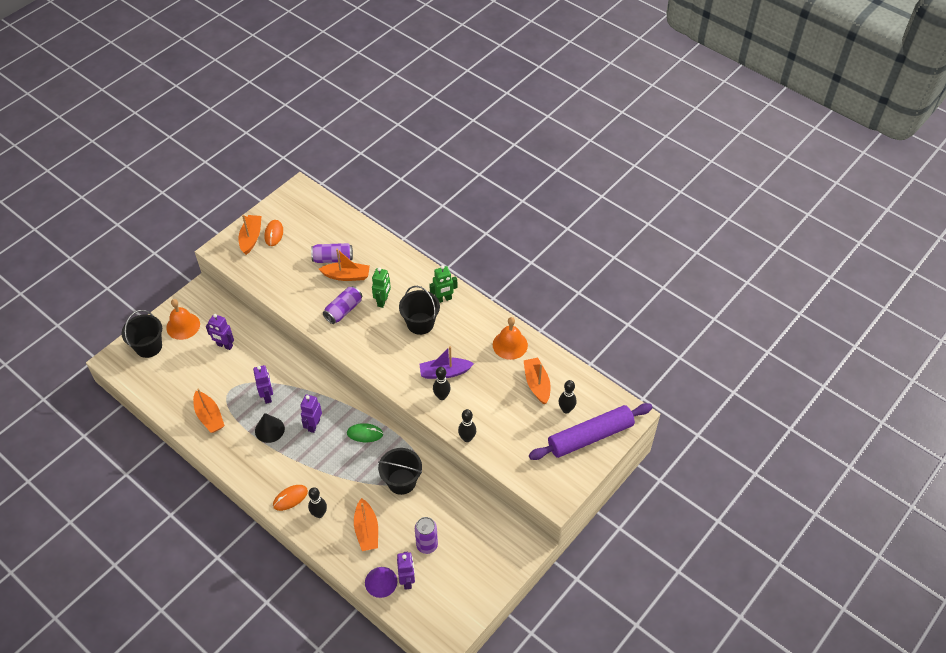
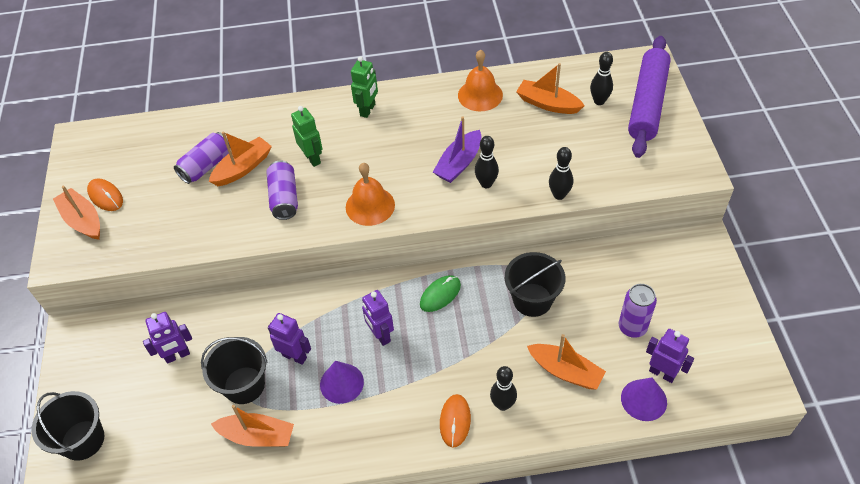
camera: 45 degrees left, 0 degrees up
orange bell [166,299,200,340] -> orange bell moved to [346,163,395,226]
black cone [255,413,285,443] -> purple cone [320,361,364,404]
black bucket [399,286,440,335] -> black bucket moved to [201,337,268,404]

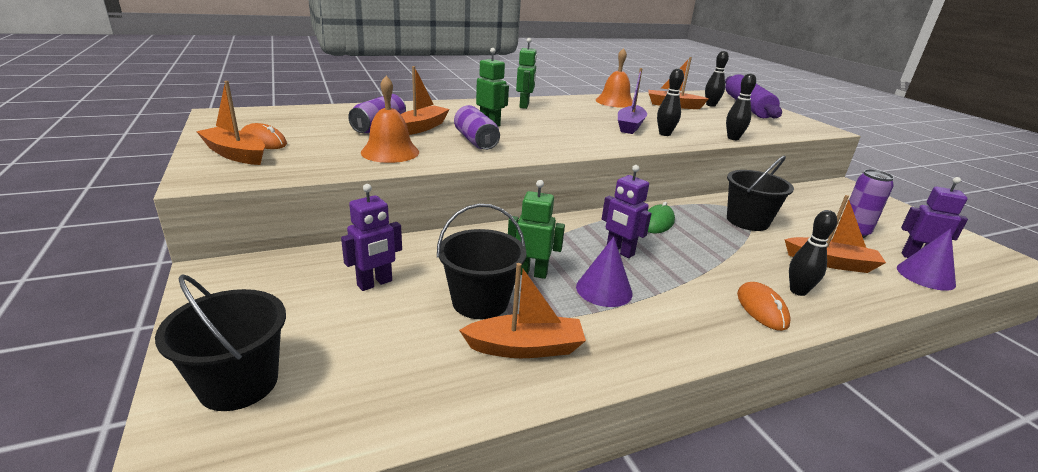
camera: 20 degrees left, 25 degrees down
purple robot [268,313,311,365] -> green robot [508,180,565,279]
orange bell [346,163,395,226] -> orange bell moved to [361,76,419,163]

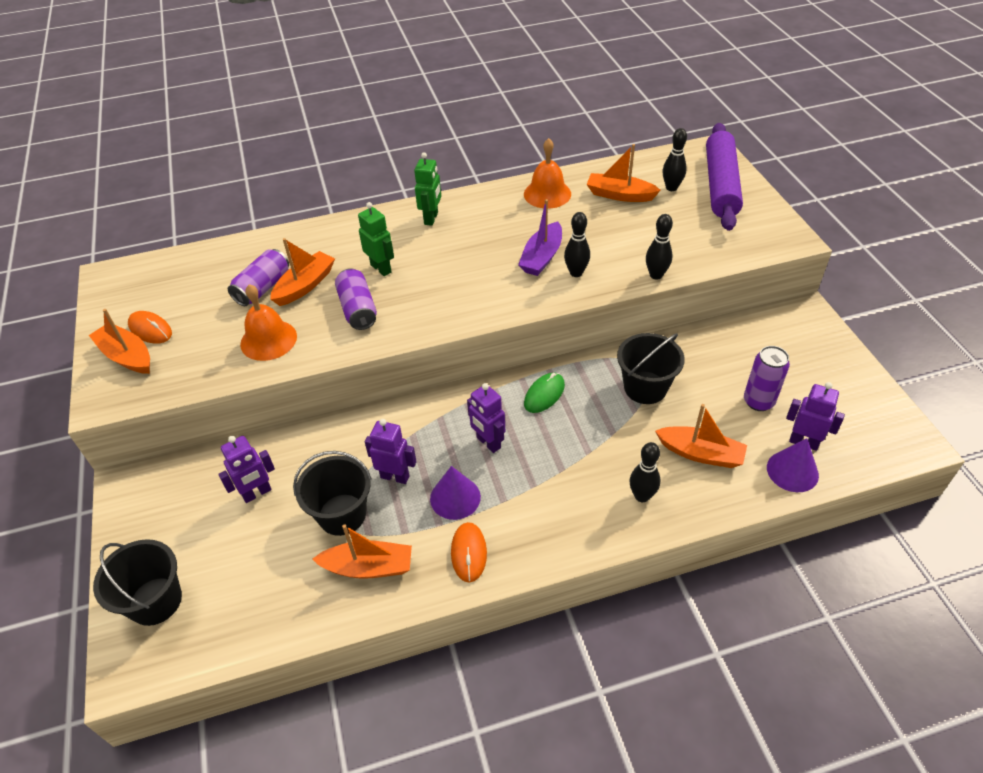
camera: 10 degrees right, 20 degrees up
green robot [508,180,565,279] -> purple robot [365,419,416,484]
orange mouse [737,282,791,331] -> orange mouse moved to [451,522,487,582]

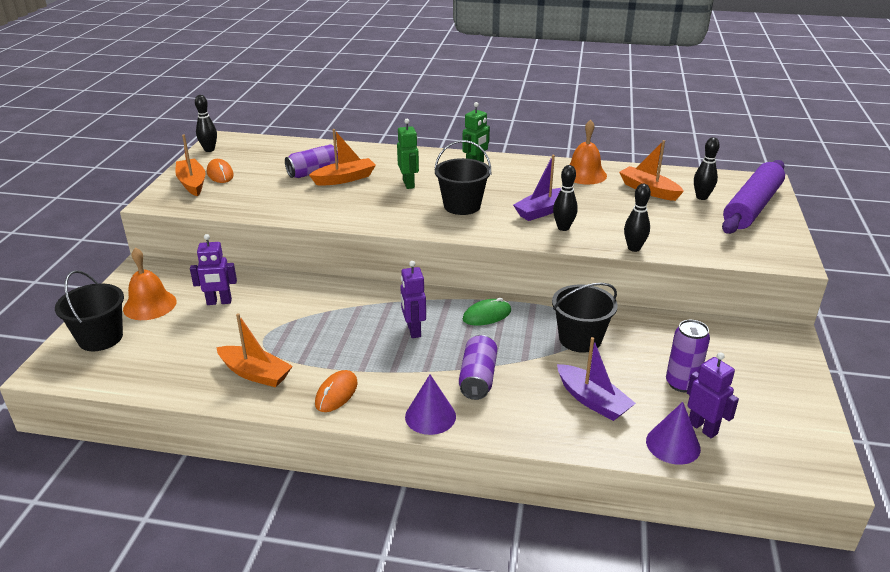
camera: 25 degrees right, 15 degrees down
orange bell [240,284,297,361] -> orange bell moved to [123,247,176,320]
black bucket [293,451,372,536] -> black bucket moved to [434,140,491,215]
purple can [335,268,377,330] -> purple can moved to [459,335,497,400]
purple robot [365,419,416,484] -> none
purple cone [430,466,481,520] -> purple cone moved to [405,375,456,435]
black bowling pin [629,442,661,502] -> black bowling pin moved to [195,95,217,152]
orange boat [655,404,747,468] -> purple boat [557,337,636,421]

